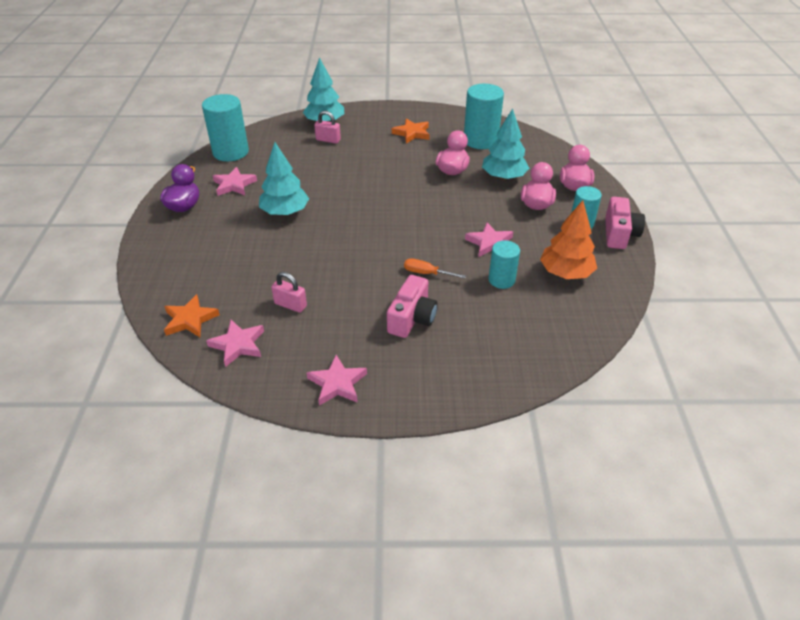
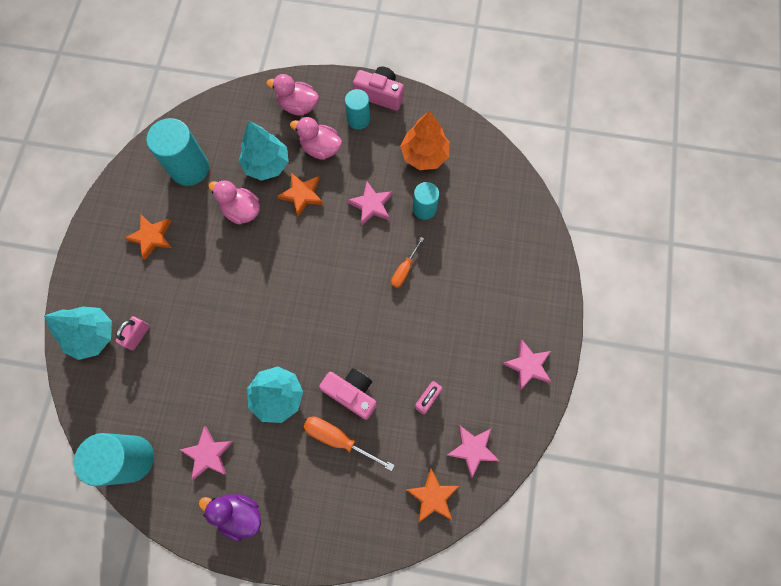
camera: 80 degrees left, 30 degrees up
pink camera [387,275,438,338] -> pink camera moved to [319,368,377,420]
none -> orange star [277,173,324,216]
none -> orange screwdriver [303,416,395,471]

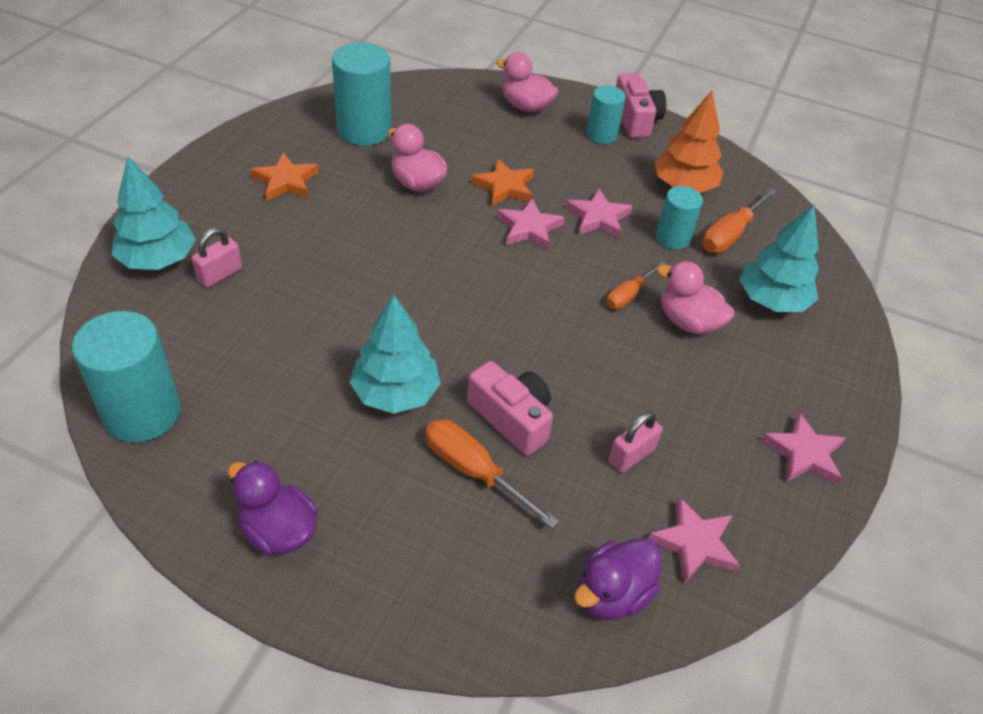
camera: 10 degrees right, 25 degrees down
pink star [180,426,234,480] -> pink star moved to [496,198,565,250]
turquoise tree [239,121,289,181] -> turquoise tree moved to [739,205,819,312]
pink duck [290,117,342,160] -> pink duck moved to [657,261,735,335]
pink camera [353,66,404,111] -> pink camera turned 45 degrees clockwise [616,73,666,138]
orange star [406,468,459,522] -> purple duck [574,538,661,620]
none -> orange screwdriver [702,188,778,253]

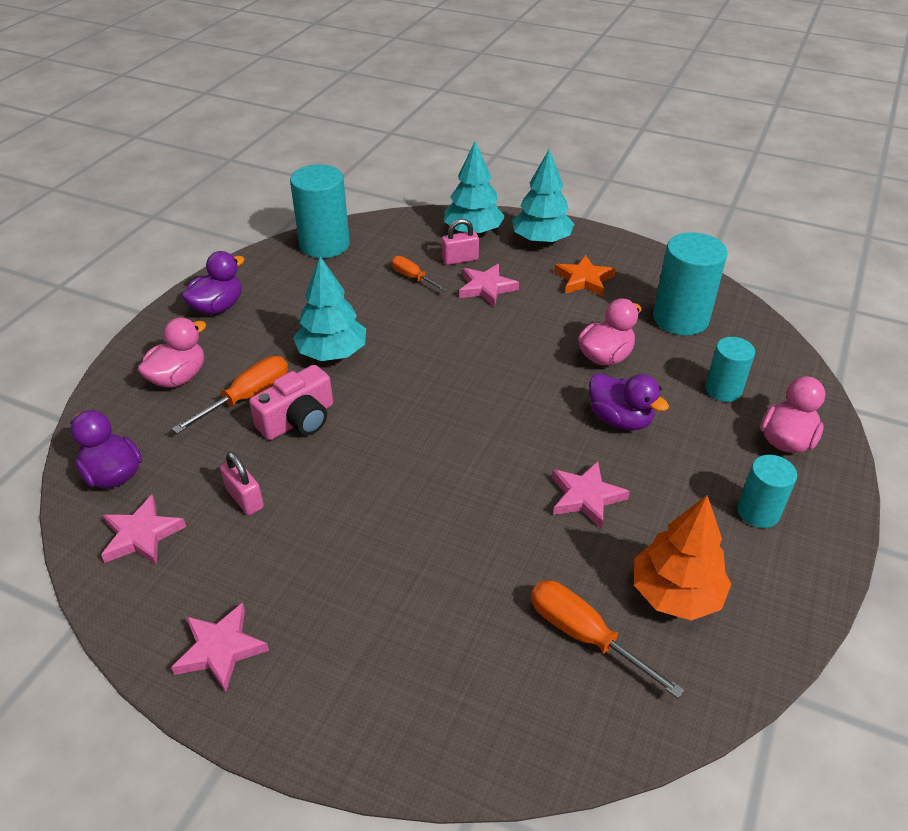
camera: 95 degrees right, 5 degrees down
pink padlock [192,228,242,288] -> pink padlock turned 60 degrees counterclockwise [442,219,479,265]
orange star [471,158,534,206] -> purple duck [589,373,669,431]
pink star [496,198,565,250] -> pink star moved to [459,264,519,307]
orange screwdriver [607,261,667,309] -> orange screwdriver moved to [391,256,448,292]
pink camera [616,73,666,138] -> none
turquoise cylinder [656,186,703,250] -> turquoise cylinder moved to [705,337,755,402]
pink duck [657,261,735,335] -> pink duck moved to [137,317,206,388]
turquoise tree [739,205,819,312] -> turquoise tree moved to [512,149,574,244]

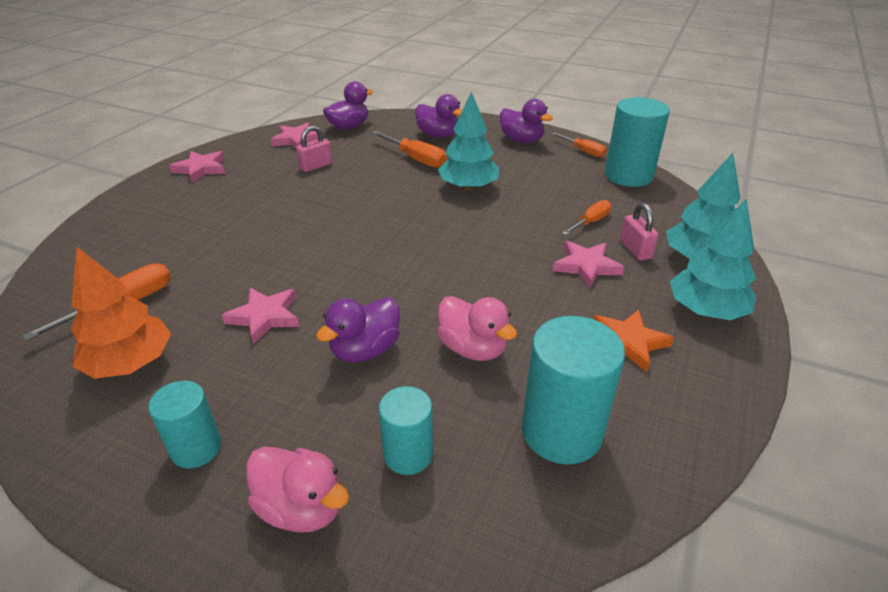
camera: 90 degrees right, 5 degrees down
pink duck [137,317,206,388] -> purple duck [416,94,463,138]
pink camera [249,365,333,440] -> none
none -> orange screwdriver [552,133,607,157]

